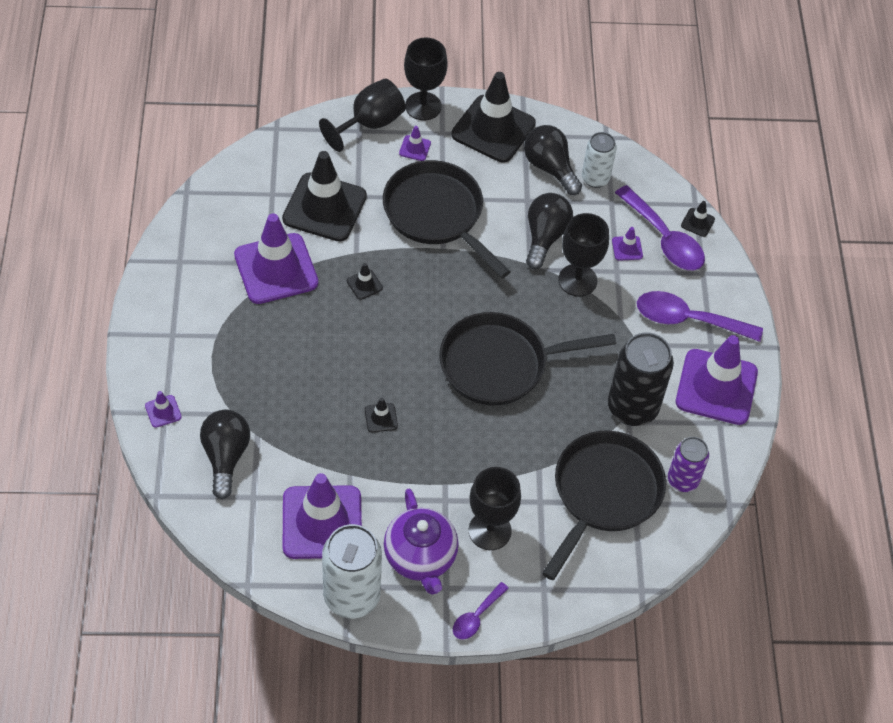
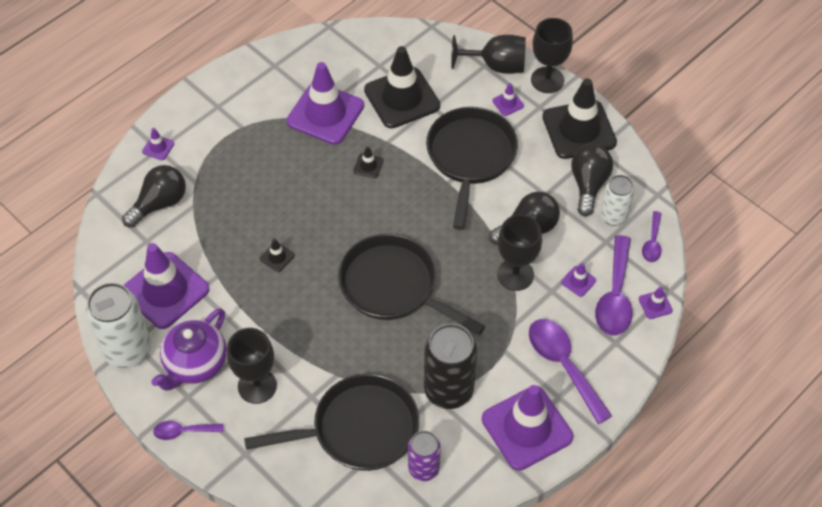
camera: 50 degrees right, 0 degrees up
black traffic cone [681,201,715,237] -> purple traffic cone [639,287,673,319]
none -> purple spoon [642,211,662,262]

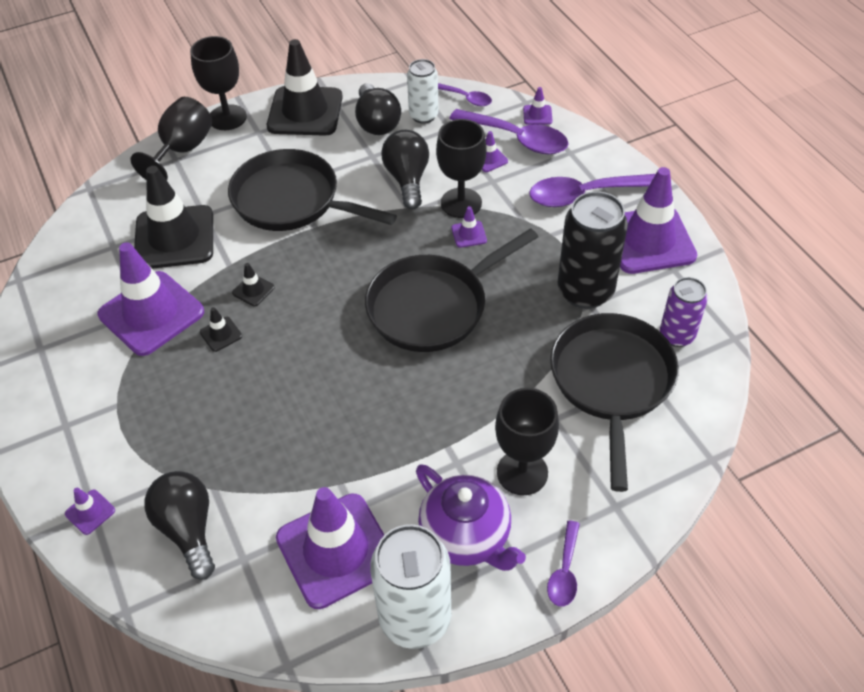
camera: 70 degrees left, 5 degrees down
black traffic cone [260,238,295,272] -> black traffic cone moved to [200,307,242,352]
purple traffic cone [492,83,524,116] -> purple traffic cone moved to [451,206,487,248]
black light bulb [571,144,613,216] -> black light bulb turned 135 degrees counterclockwise [355,83,401,135]

